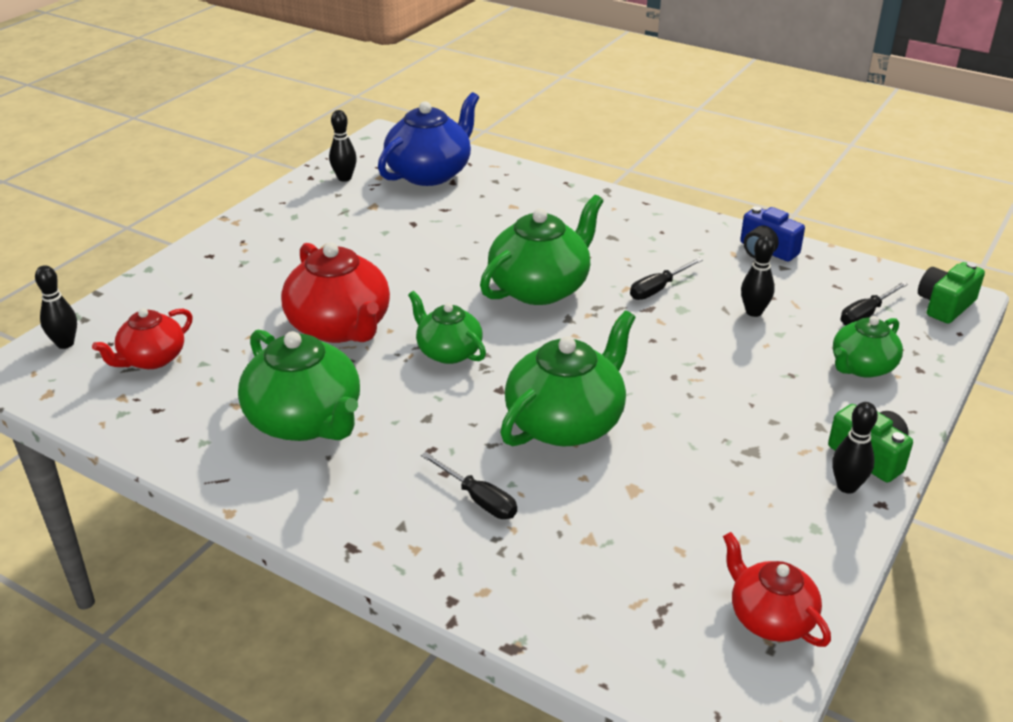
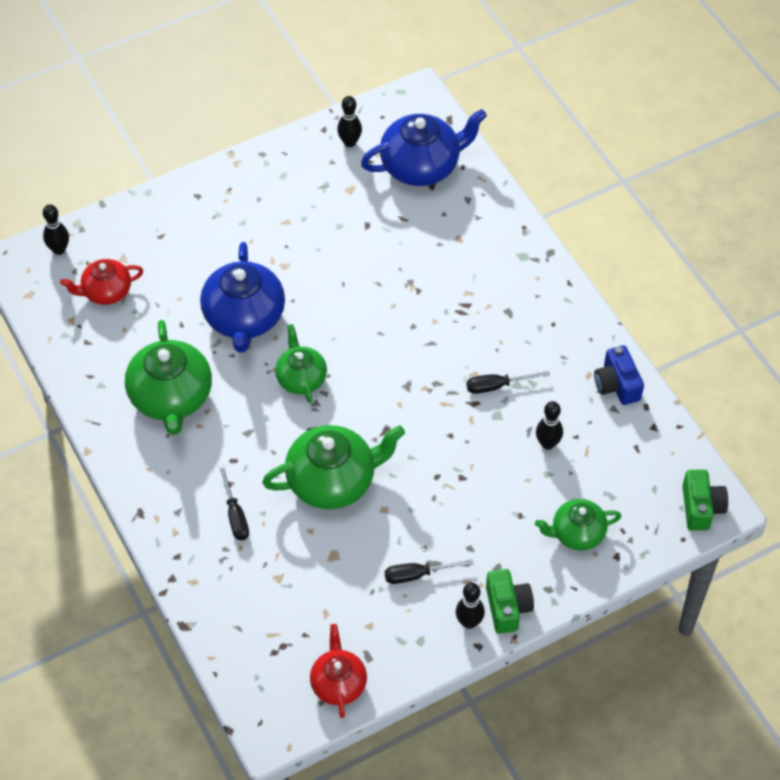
camera: 30 degrees right, 20 degrees up
red teapot [281,242,390,343] -> blue teapot [200,242,285,353]
green teapot [480,195,603,305] -> none
black screwdriver [841,282,908,326] -> black screwdriver moved to [385,559,474,584]
green camera [918,262,985,324] -> green camera turned 105 degrees clockwise [682,469,728,531]

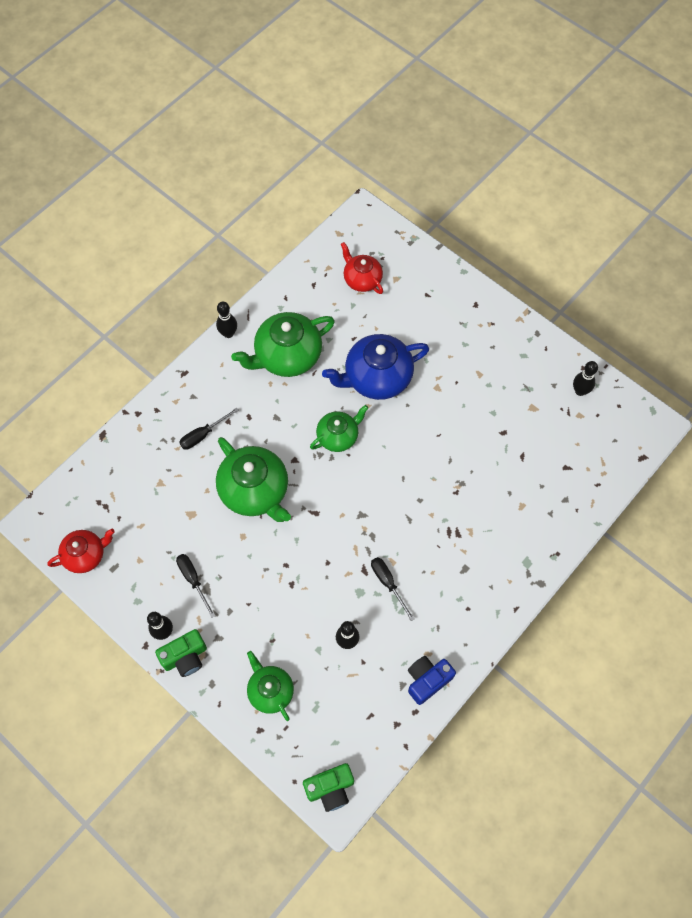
camera: 70 degrees right, 10 degrees up
black bowling pin [43,204,69,255] -> black bowling pin moved to [216,302,237,338]
blue teapot [361,109,487,186] -> none

